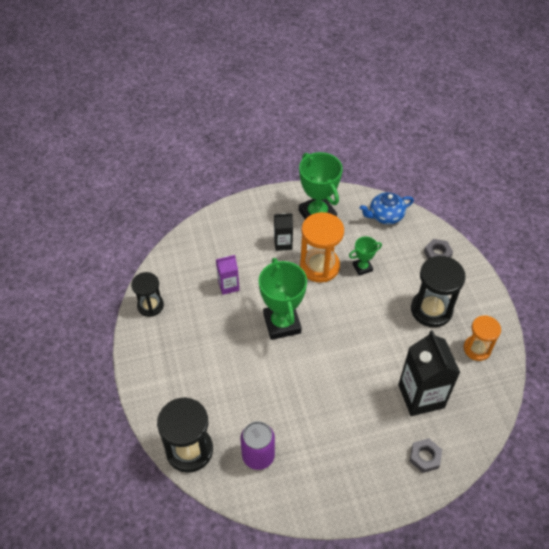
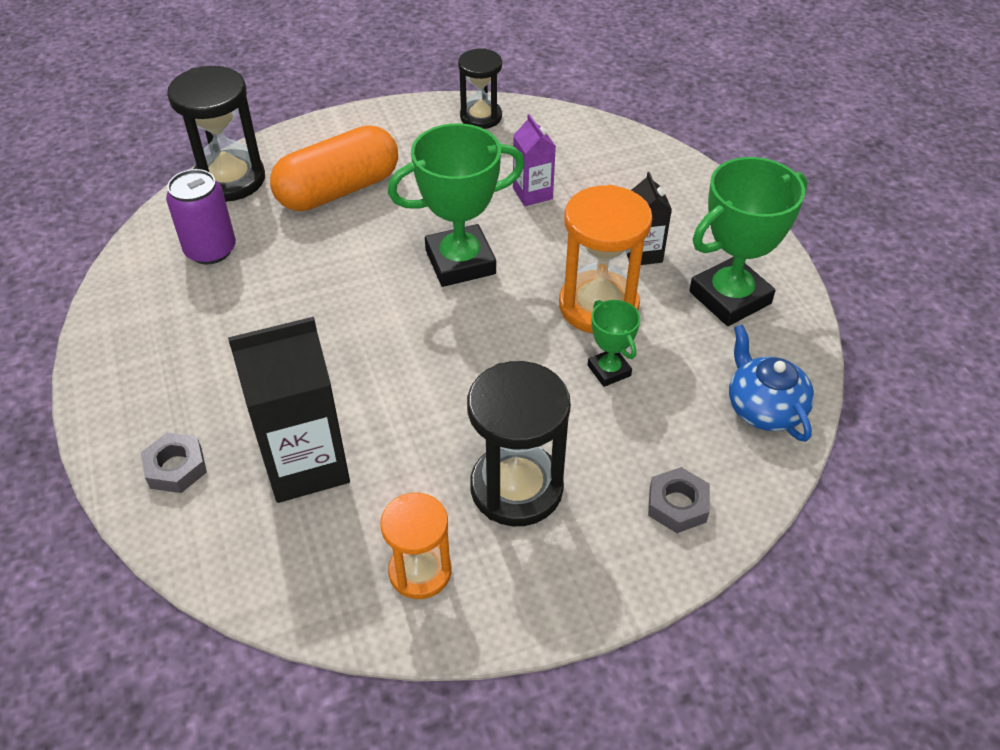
camera: 85 degrees right, 5 degrees down
none -> orange capsule [270,125,398,211]

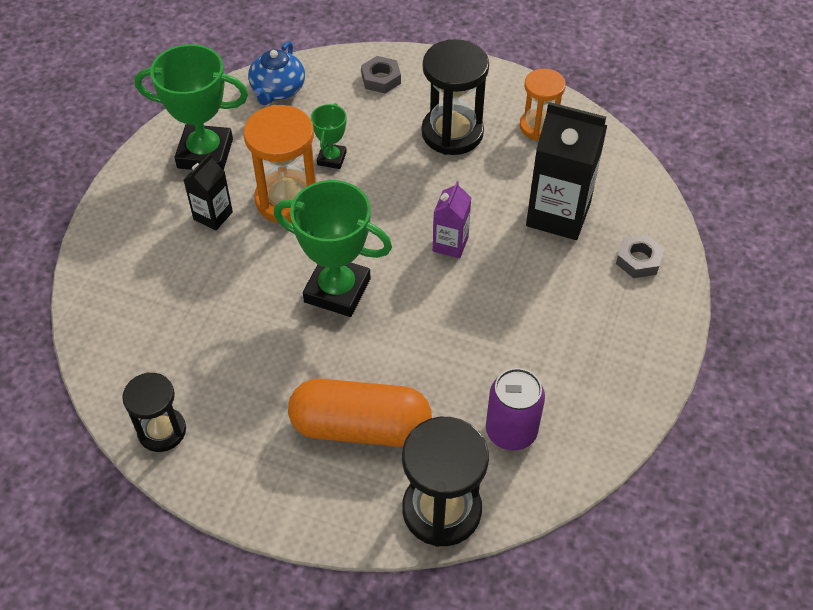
camera: 140 degrees left, 5 degrees up
purple carton [513,114,556,206] -> purple carton moved to [433,181,471,258]

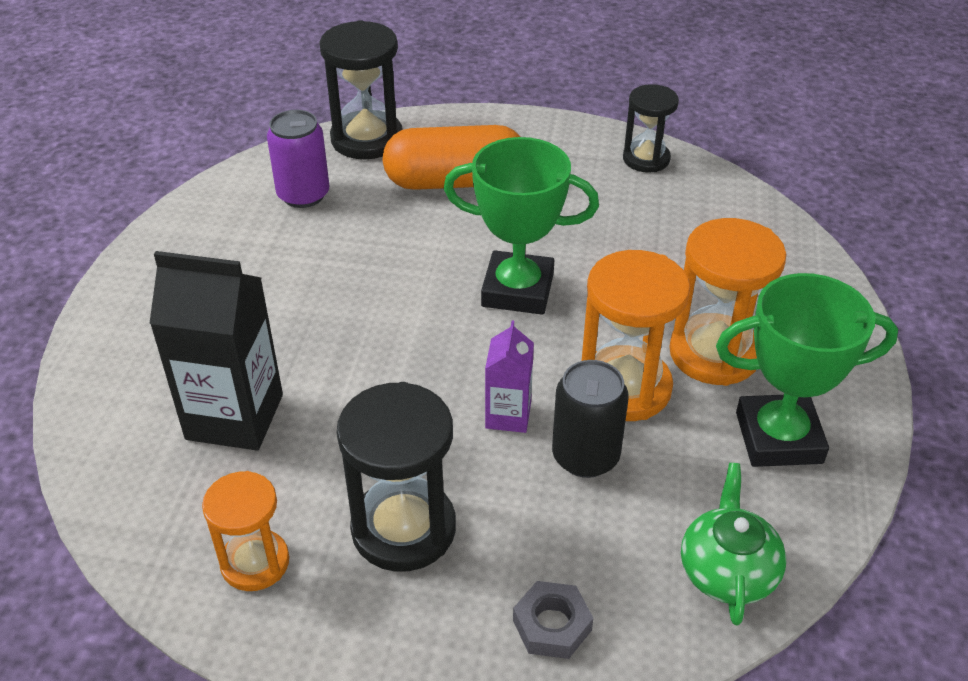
camera: 170 degrees right, 10 degrees down
black carton [184,153,233,230] -> orange hourglass [669,218,787,386]
blue teapot [248,41,305,105] -> green teapot [681,463,786,626]
green trophy [311,103,347,169] -> black can [552,360,629,478]
purple carton [433,181,471,258] -> purple carton moved to [485,320,534,433]
grey nut [616,234,664,278] -> none

